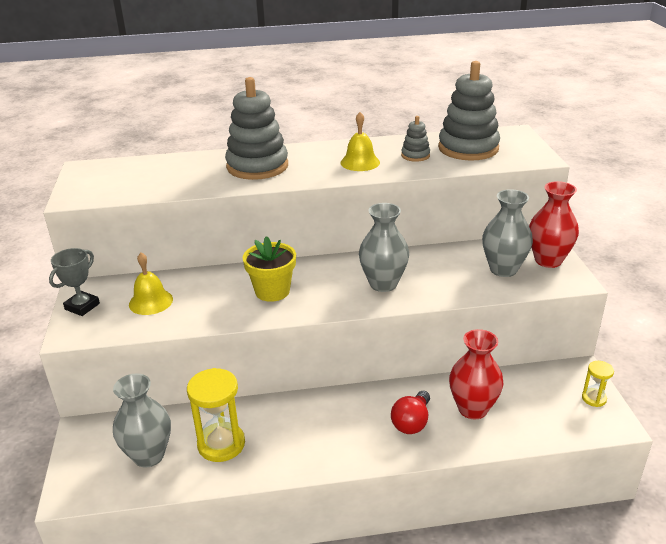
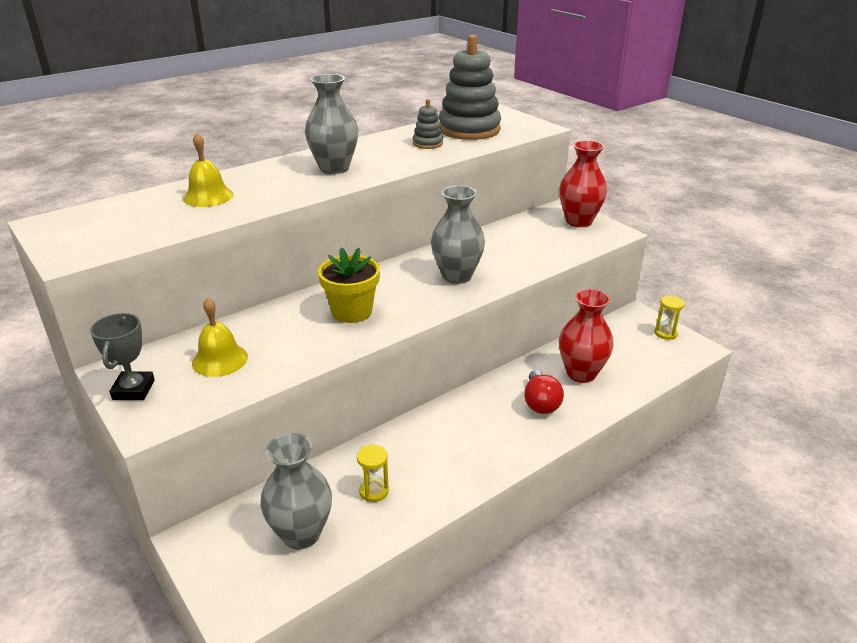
camera: 30 degrees left, 0 degrees up
yellow hourglass [187,368,245,462] -> yellow hourglass [357,445,389,502], size x0.53
grey stacking toy [225,77,288,180] -> none
yellow bell [341,112,380,171] -> yellow bell moved to [183,133,233,207]
grey vase [482,189,533,277] -> grey vase moved to [305,74,358,174]

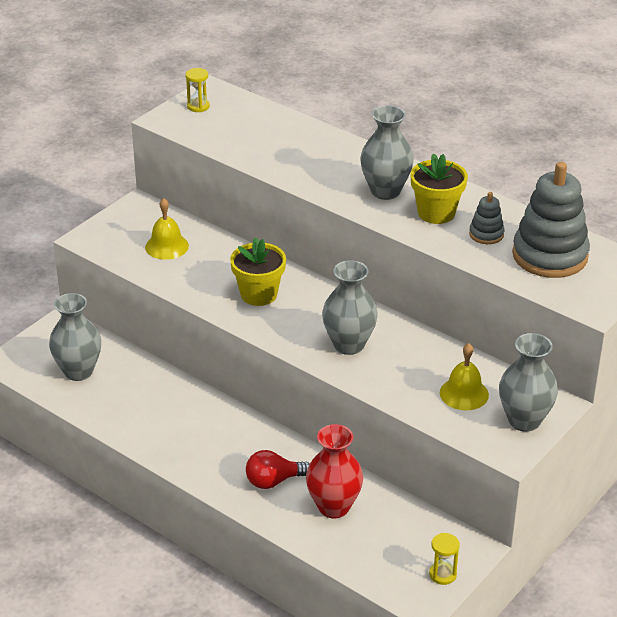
camera: 75 degrees right, 5 degrees up
grey trophy [90,313,155,400] -> none
yellow bell [183,133,233,207] -> yellow bell moved to [440,343,489,410]
yellow hourglass [357,445,389,502] -> yellow hourglass moved to [185,68,210,112]
red vase [559,140,607,227] -> grey vase [499,333,558,432]
none -> yellow flower pot [410,153,468,224]

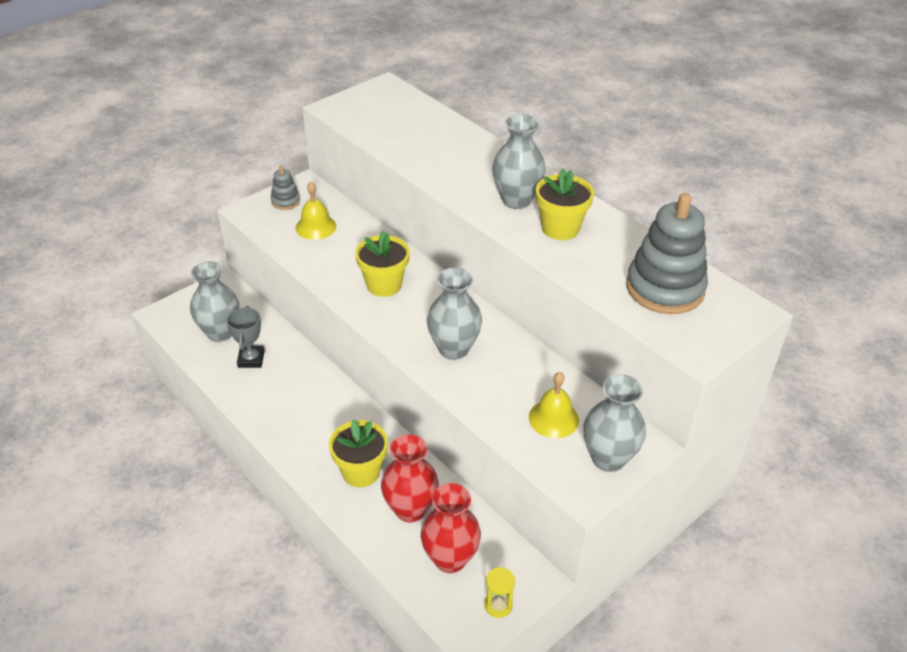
camera: 10 degrees right, 5 degrees up
yellow hourglass [185,68,210,112] -> none
red light bulb [246,450,310,489] -> yellow flower pot [329,419,388,487]
grey stacking toy [469,192,504,244] -> grey stacking toy moved to [271,165,300,210]
none -> grey trophy [226,306,265,368]
none -> red vase [421,483,481,573]

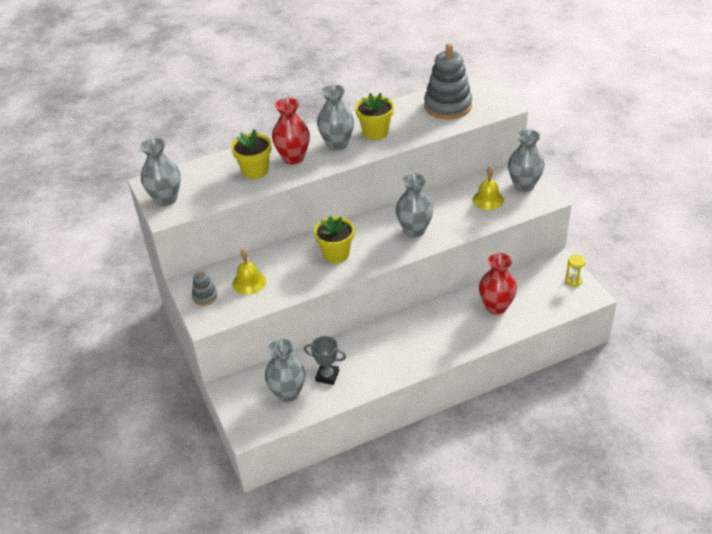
camera: 70 degrees left, 0 degrees up
yellow flower pot [329,419,388,487] -> yellow flower pot moved to [231,129,271,179]
red vase [421,483,481,573] -> red vase moved to [272,98,310,165]
none -> grey vase [140,138,181,206]

